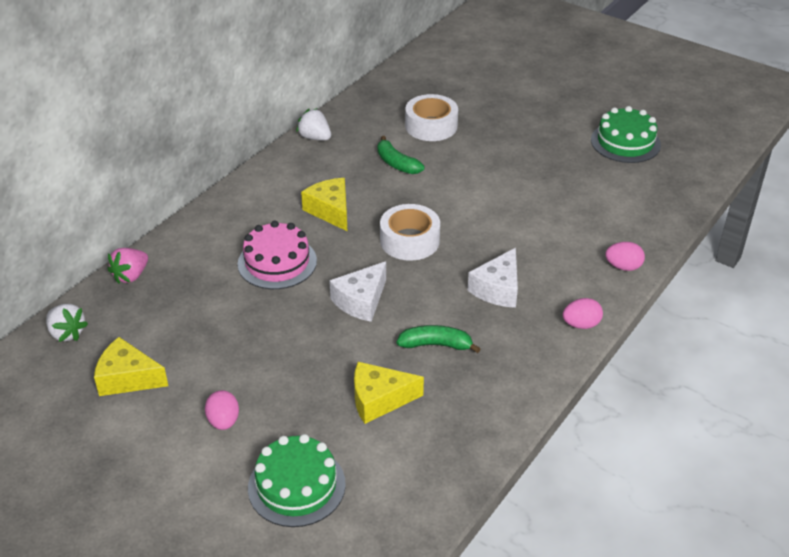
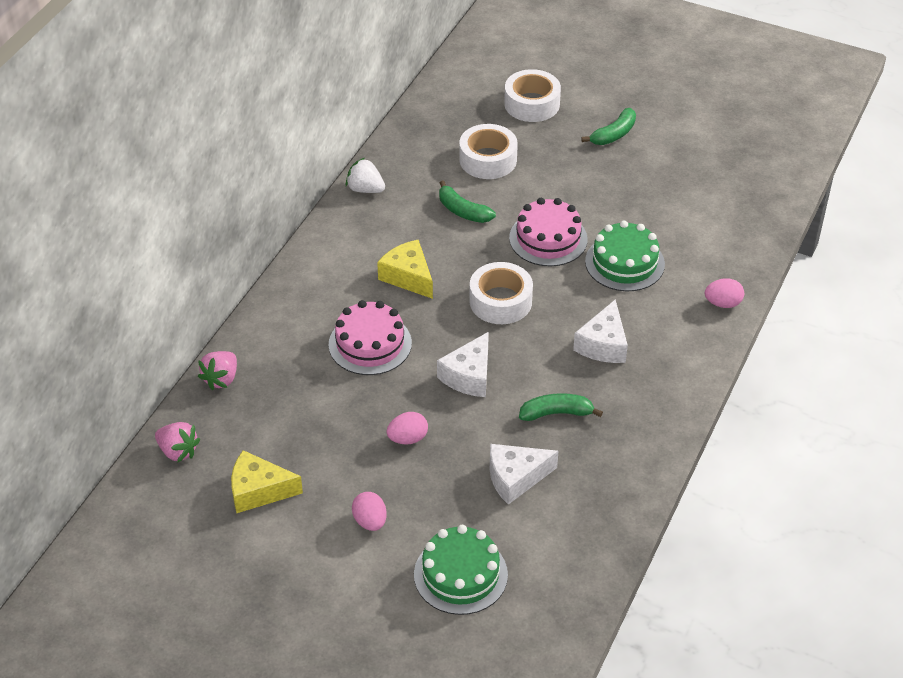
camera: 10 degrees left, 5 degrees up
white strawberry [46,304,88,342] -> pink strawberry [155,422,200,463]
yellow cheese [354,362,424,424] -> white cheese [490,444,558,505]
pink egg [563,298,603,329] -> pink egg moved to [387,412,428,445]
green cake [591,106,661,163] -> green cake moved to [585,221,665,291]
none -> white tape [504,69,561,122]
none -> pink cake [509,198,588,266]
none -> green banana [581,108,636,145]

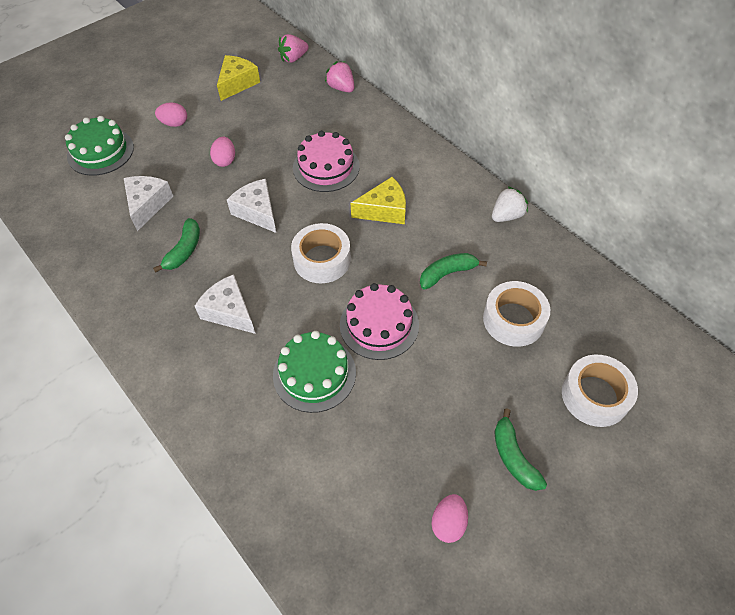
camera: 115 degrees right, 10 degrees up
pink egg [705,278,744,308] -> pink egg moved to [431,494,468,543]

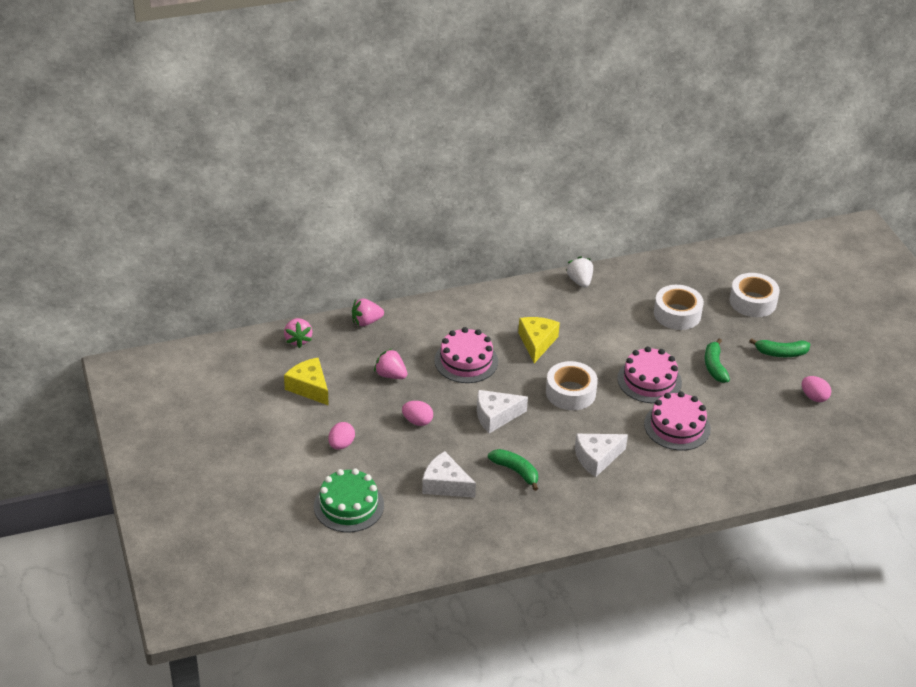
camera: 70 degrees left, 15 degrees down
green cake [273,331,356,413] -> pink cake [644,391,711,451]
green banana [420,253,487,290] -> green banana moved to [705,338,730,383]
none -> pink strawberry [374,348,407,379]

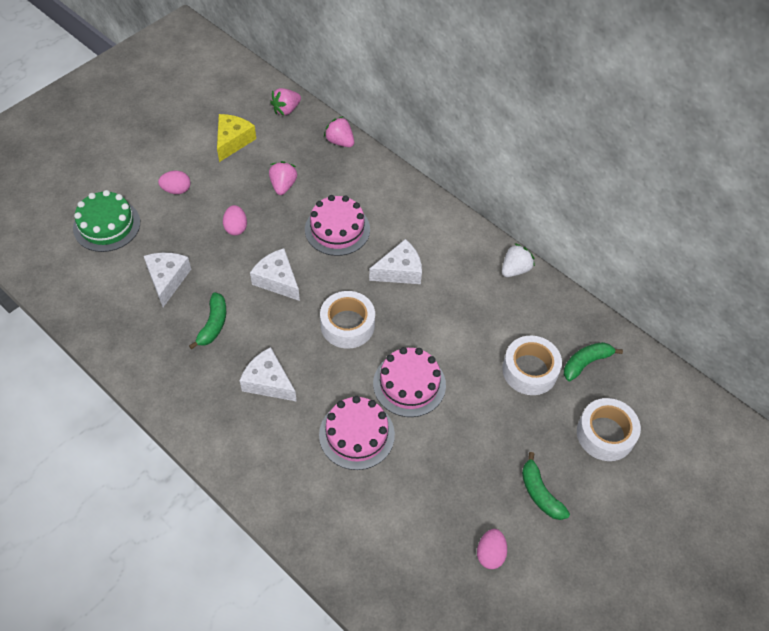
camera: 60 degrees right, 15 degrees up
yellow cheese [518,317,560,363] -> white cheese [369,239,422,284]
green banana [705,338,730,383] -> green banana moved to [564,342,623,381]

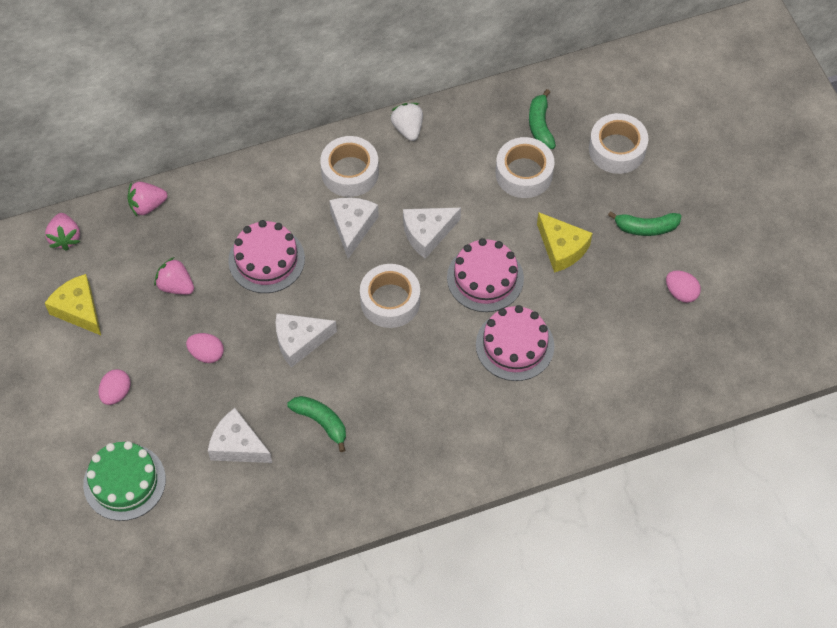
camera: 60 degrees left, 5 degrees up
white cheese [240,347,297,402] -> white cheese moved to [403,208,461,259]
none -> white tape [320,136,379,197]
none -> yellow cheese [537,212,593,273]

